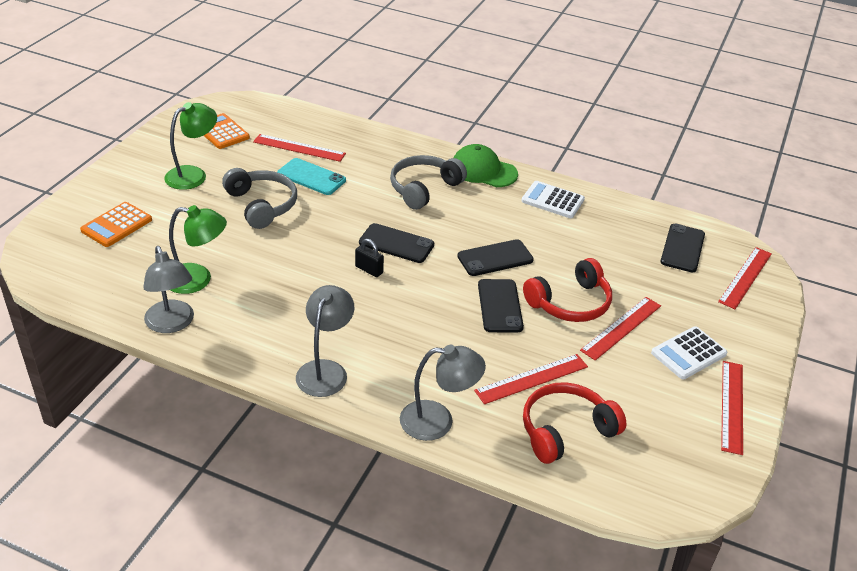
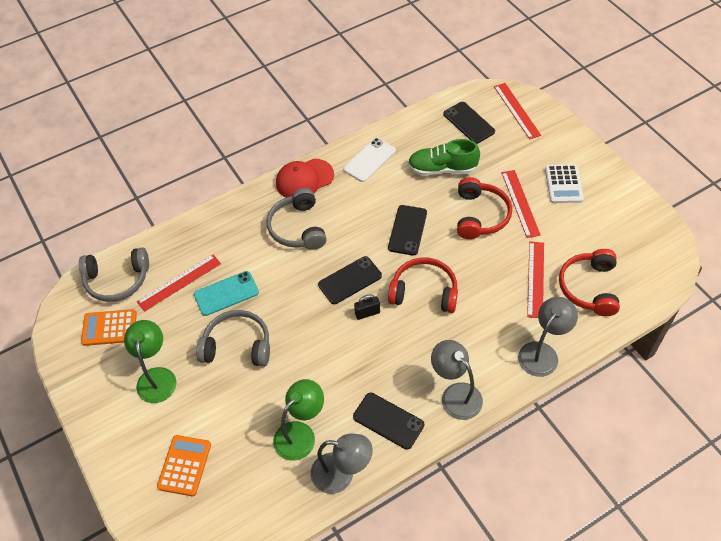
camera: 50 degrees left, 15 degrees up
orange calculator [80,202,152,247] -> orange calculator turned 150 degrees counterclockwise [157,435,211,496]
green cap [453,144,518,187] -> red cap [276,159,334,198]
black phone [478,279,524,332] -> black phone moved to [353,392,424,450]
white calculator [522,181,585,218] -> white phone [343,138,396,182]
red ruler [721,361,743,455] -> none
none -> grey headphones [79,247,149,302]
none -> red headphones [388,257,458,313]
none -> green shoe [408,139,480,176]

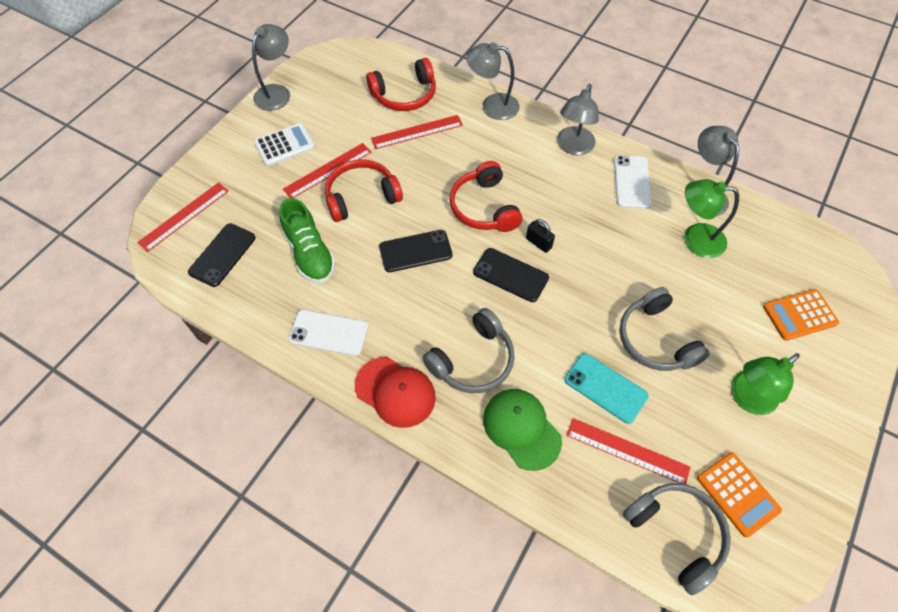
camera: 120 degrees left, 5 degrees up
black phone [353,392,424,450] -> white phone [614,155,652,209]
none -> grey lamp [252,24,290,111]
none -> green cap [483,389,562,471]

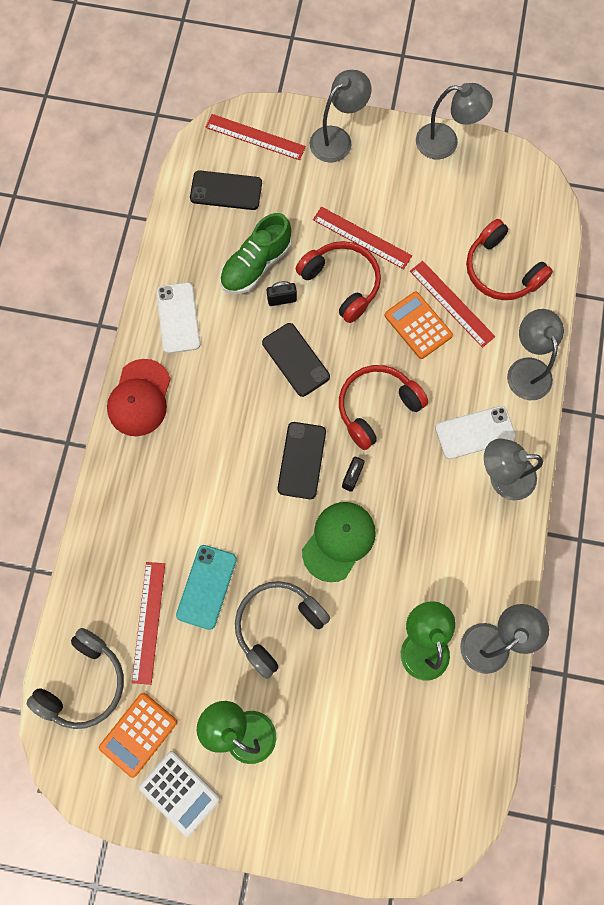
camera: 70 degrees right, 15 degrees up
white calculator [254,123,315,166] -> white calculator moved to [139,751,220,837]
grey headphones [423,308,515,393] -> none
green cap [483,389,562,471] -> green cap moved to [302,502,376,582]
white phone [614,155,652,209] -> white phone moved to [435,406,516,459]
orange calculator [763,289,839,341] -> orange calculator moved to [385,292,453,359]
none -> black padlock [267,281,297,306]
none -> grey lamp [310,70,371,163]

